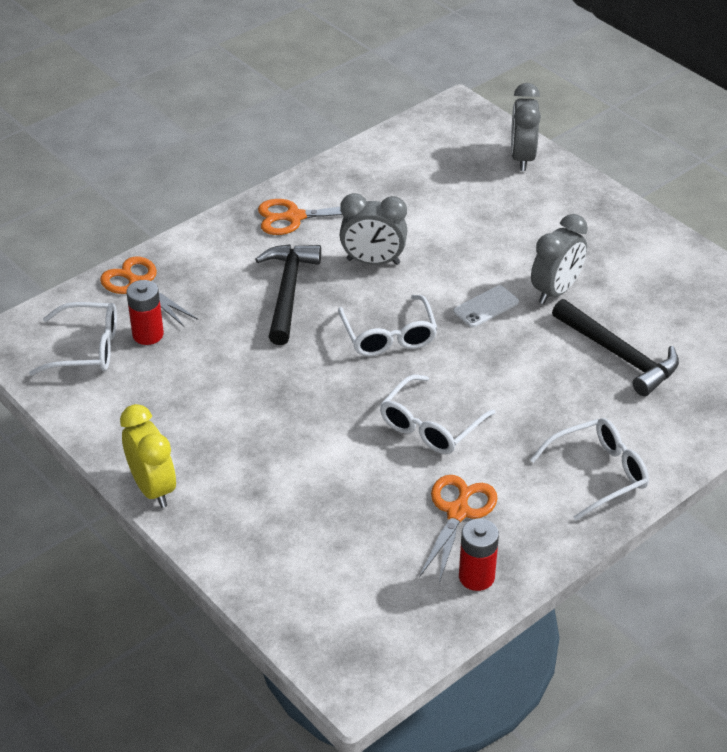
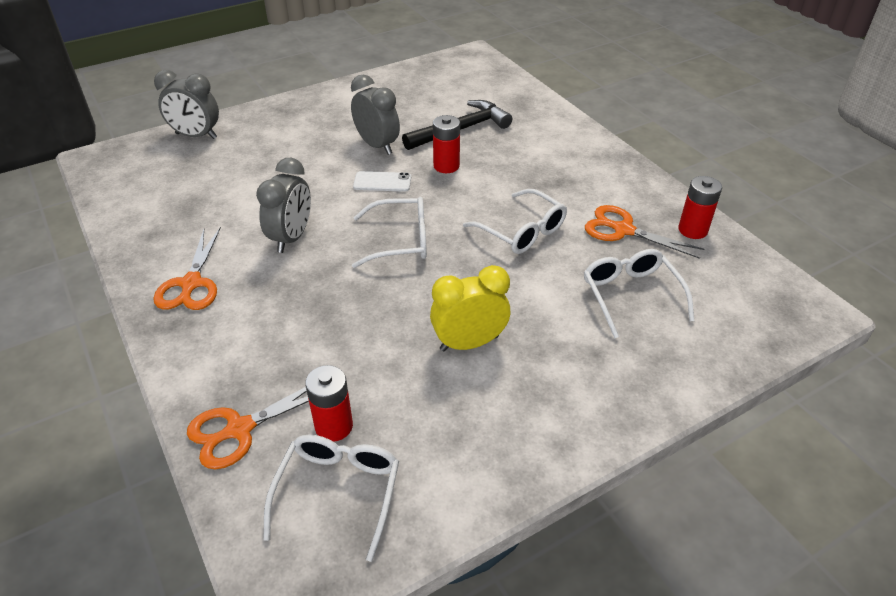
camera: 80 degrees left, 0 degrees up
yellow clock [120,404,176,508] -> yellow clock moved to [430,265,510,352]
black hammer [255,244,321,345] -> none
white phone [453,285,519,327] -> white phone turned 60 degrees counterclockwise [353,171,411,192]
white glasses [530,418,649,521] -> white glasses moved to [584,249,694,339]
none -> red battery [433,115,460,173]

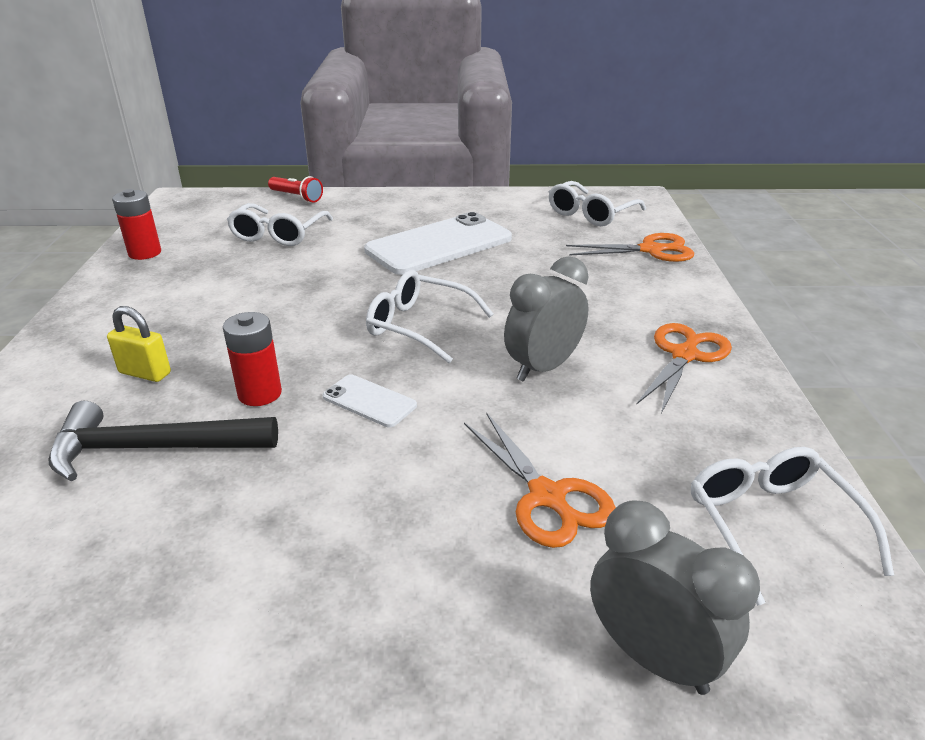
camera: 150 degrees left, 10 degrees down
red battery [305,365,353,442] -> none
grey clock [351,75,400,155] -> none
yellow clock [430,265,510,352] -> white phone [364,212,512,275]
white glasses [463,189,567,254] -> white glasses moved to [691,447,894,606]
orange scissors [585,205,705,259] -> orange scissors moved to [464,412,616,548]
none -> yellow padlock [107,306,171,382]
none -> red flashlight [268,176,323,203]

